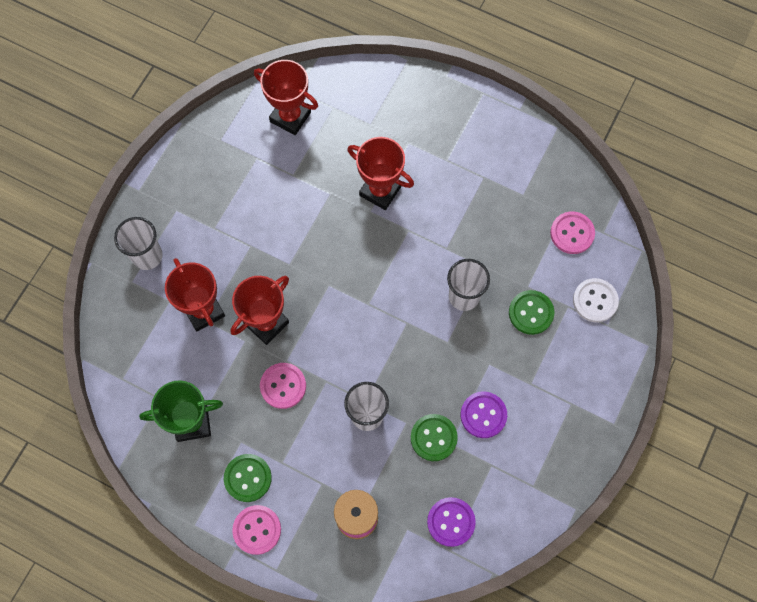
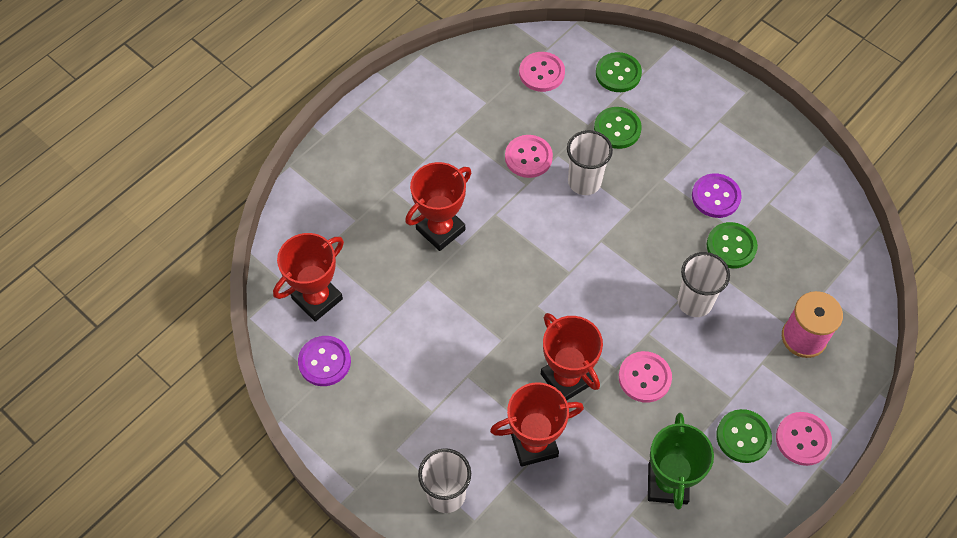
camera: 75 degrees left, 10 degrees down
purple button [427,497,476,547] -> purple button moved to [298,336,351,386]
white button [573,278,619,322] -> green button [596,52,642,92]
none -> pink button [505,135,553,178]

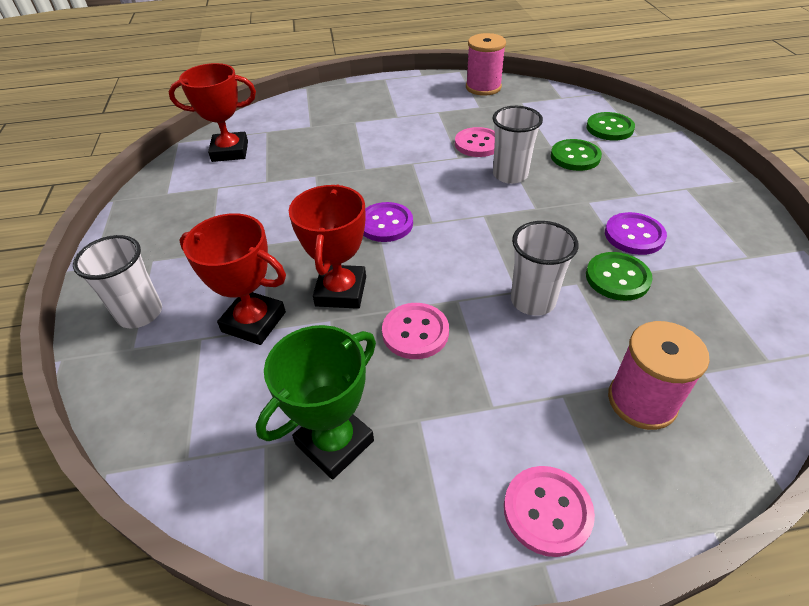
camera: 40 degrees right, 15 degrees down
purple button [298,336,351,386] -> purple button moved to [363,202,413,242]
red trophy [405,162,471,251] -> none
pink button [519,52,565,92] -> none
green button [716,409,772,463] -> none
none -> pink spool [466,33,506,96]

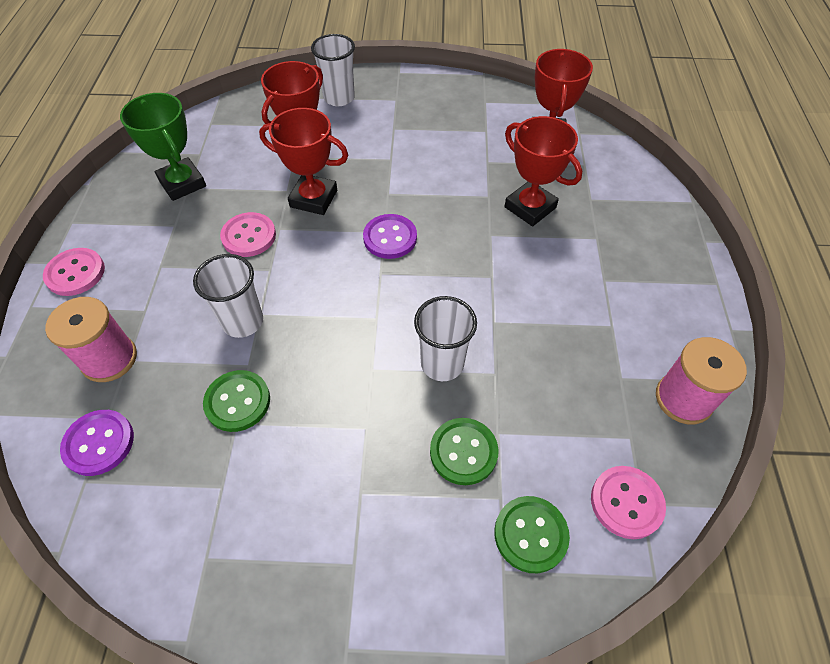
camera: 100 degrees right, 10 degrees up
pink button [455,127,495,157] -> pink button moved to [591,466,666,539]
purple button [605,212,667,255] -> purple button moved to [60,410,134,476]
none -> red trophy [504,116,582,226]

